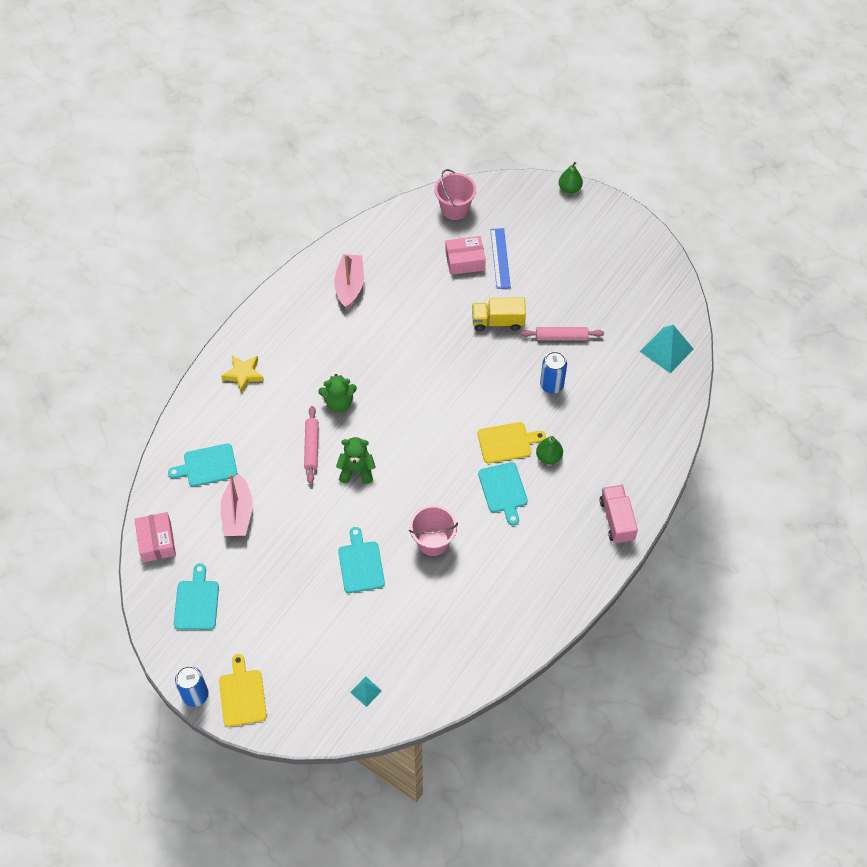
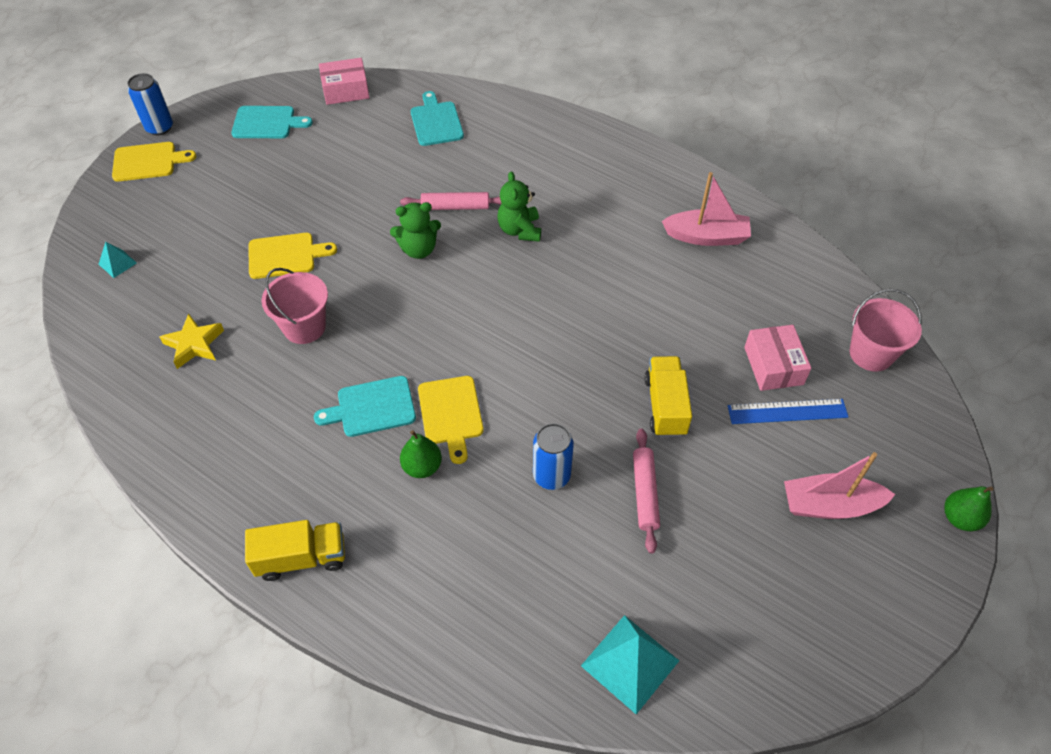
camera: 90 degrees right, 5 degrees down
pink boat [220,473,253,536] -> pink boat moved to [784,452,895,519]
yellow star [221,356,264,393] -> yellow star moved to [159,313,224,369]
green teddy bear [336,437,376,484] -> green teddy bear turned 75 degrees clockwise [390,202,441,259]
turquoise cutting board [338,527,385,593] -> yellow cutting board [249,233,337,279]
pink truck [599,485,638,544] -> yellow truck [245,520,345,581]

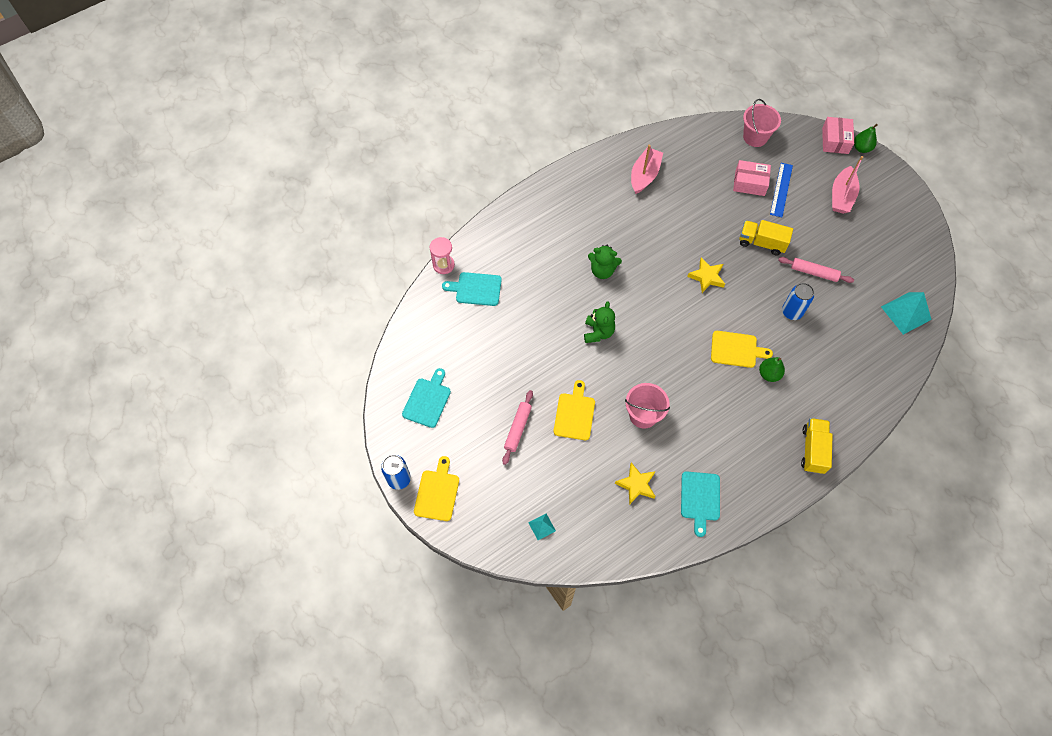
camera: 70 degrees left, 10 degrees up
turquoise cutting board [314,376,416,437] -> turquoise cutting board moved to [681,471,720,537]
pink box [319,58,370,105] -> pink box moved to [822,117,854,154]
pink rolling pin [400,192,502,210] -> pink rolling pin moved to [502,390,533,465]
none -> pink hourglass [430,237,455,274]
none -> yellow star [687,258,725,293]

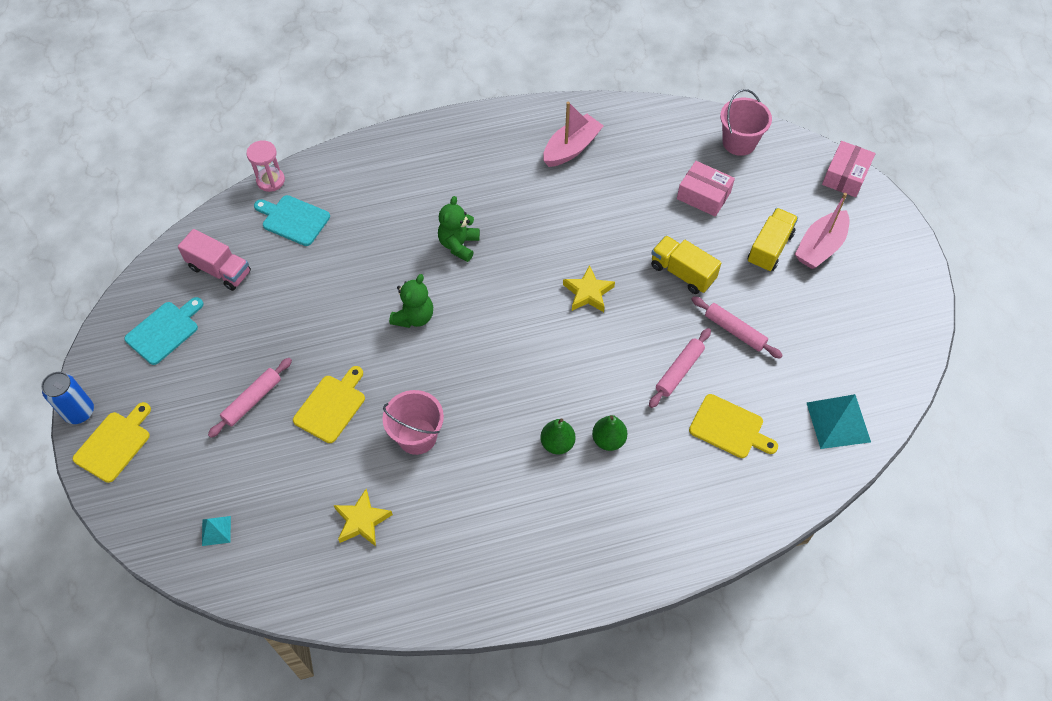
camera: 20 degrees right, 5 degrees down
green teddy bear [588,245,622,279] -> green teddy bear turned 75 degrees clockwise [438,196,480,262]
turquoise cutting board [681,471,720,537] -> none
yellow cutting board [711,331,773,368] -> yellow cutting board moved to [689,394,778,458]
blue ruler [770,163,793,217] -> none
blue can [782,283,814,320] -> pink rolling pin [649,328,711,408]
yellow truck [801,418,833,474] -> yellow truck moved to [748,208,798,272]
green pear [854,124,878,153] -> green pear moved to [540,418,576,454]
none -> pink truck [178,229,251,291]

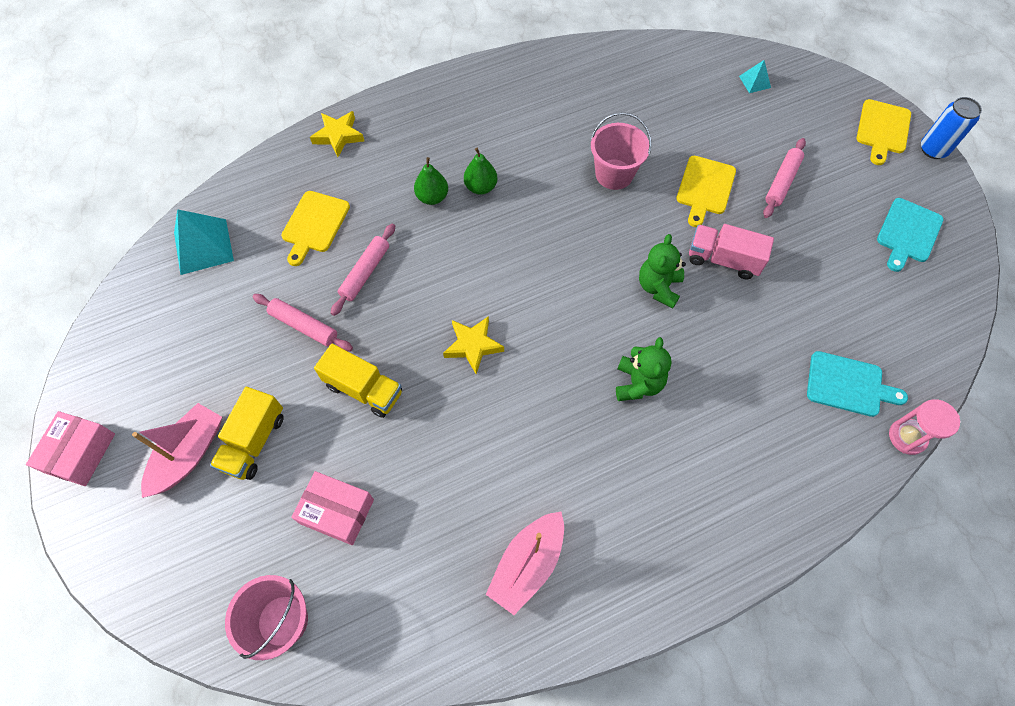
camera: 170 degrees right, 5 degrees up
pink truck [178,229,251,291] -> pink truck moved to [689,224,774,279]
yellow star [334,489,393,546] -> yellow star moved to [310,111,364,157]
yellow cutting board [689,394,778,458] -> yellow cutting board turned 90 degrees counterclockwise [281,191,350,266]
pink box [822,141,875,197] -> pink box moved to [26,411,115,486]

